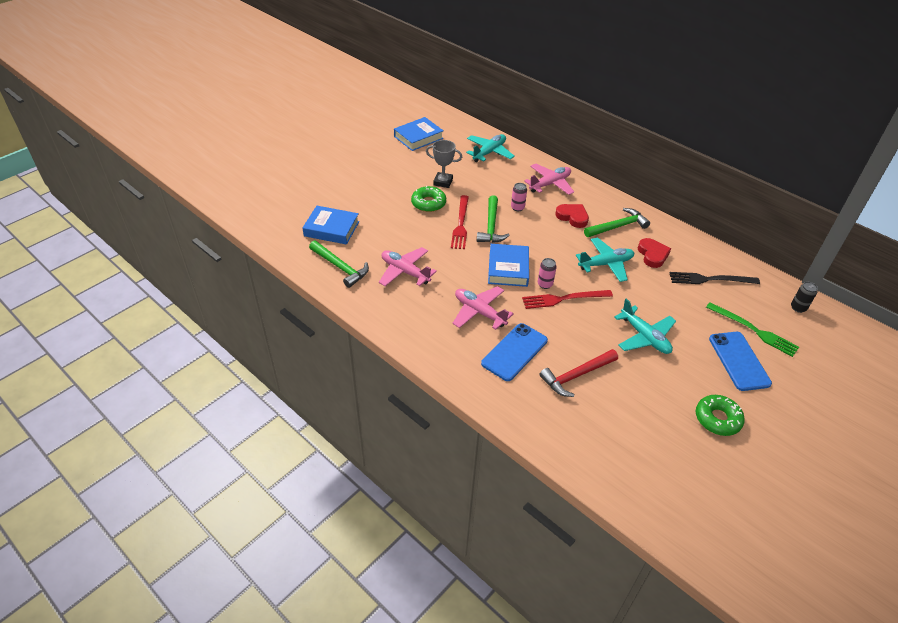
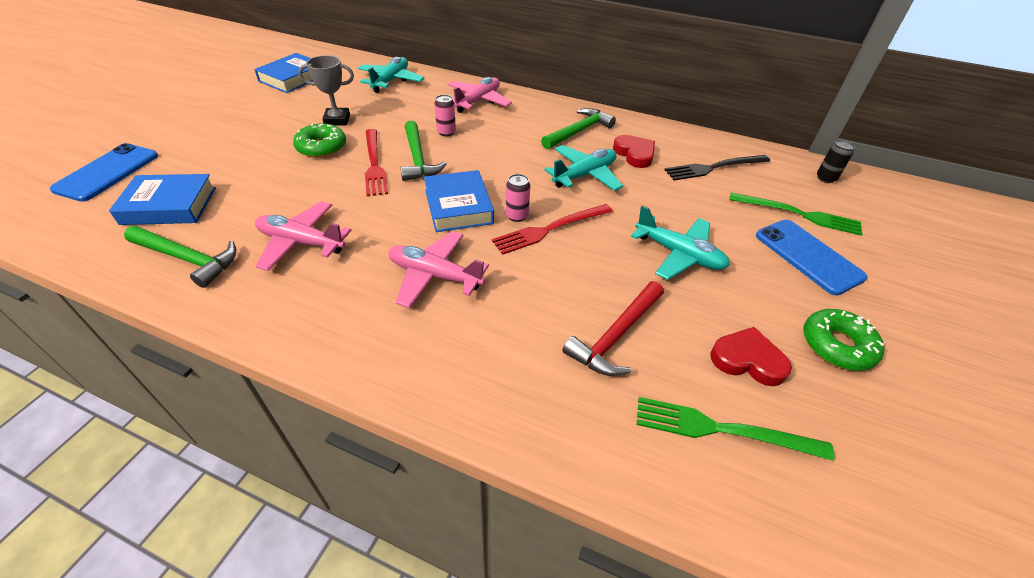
camera: 20 degrees left, 0 degrees up
blue phone [481,323,548,381] -> blue phone moved to [50,143,158,202]
red heart [555,204,589,228] -> red heart moved to [710,327,792,386]
none -> green fork [637,397,835,461]

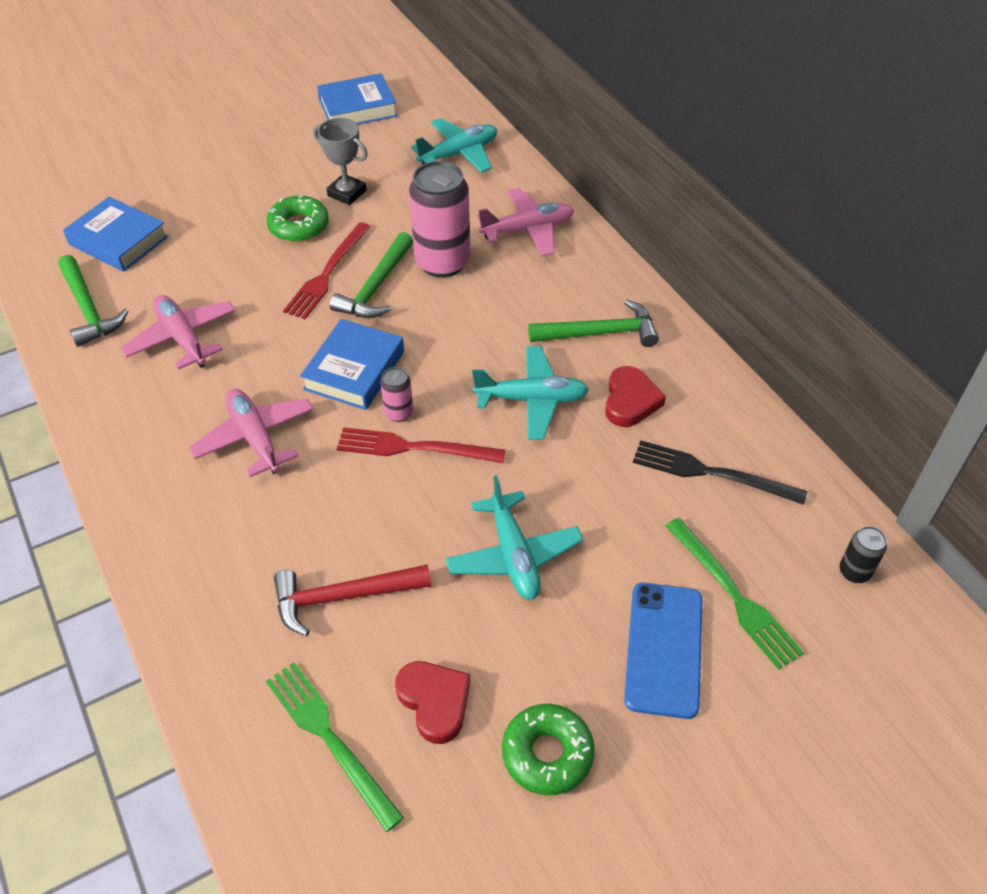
camera: 40 degrees right, 5 degrees up
blue phone [50,143,158,202] -> none
pink can [434,95,456,136] -> pink can [409,161,471,278], size x2.18

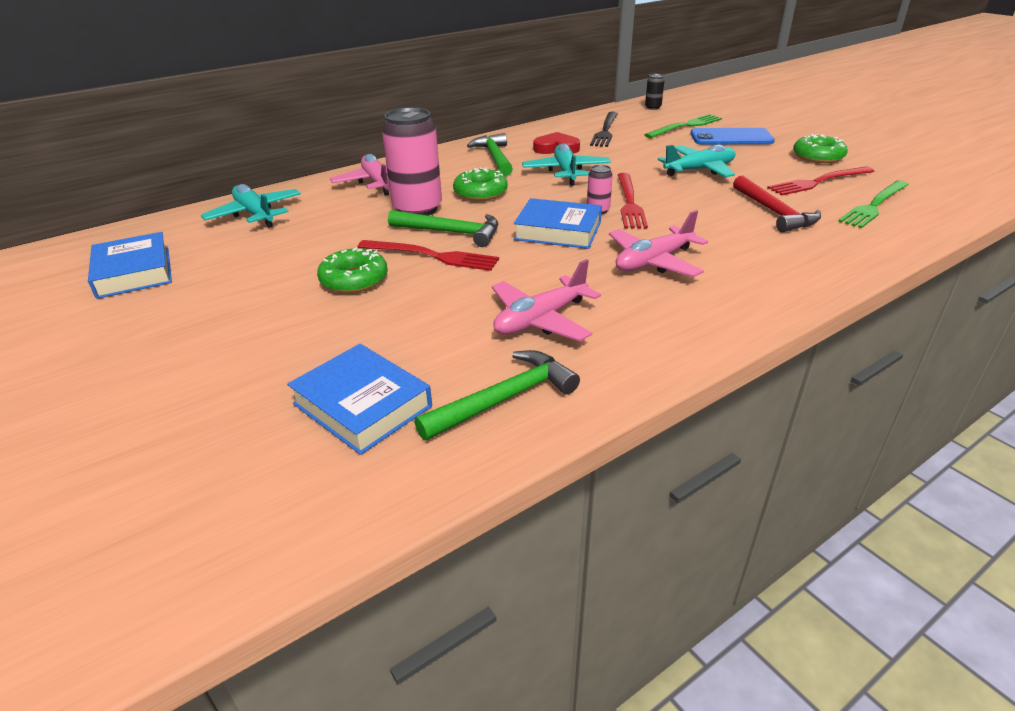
camera: 95 degrees left, 15 degrees down
blue book [63,197,168,272] -> blue book turned 75 degrees counterclockwise [287,344,432,455]
grey trophy [313,118,368,205] -> none
red heart [395,661,470,744] -> red fork [767,167,874,195]
none -> green donut [453,168,508,201]

